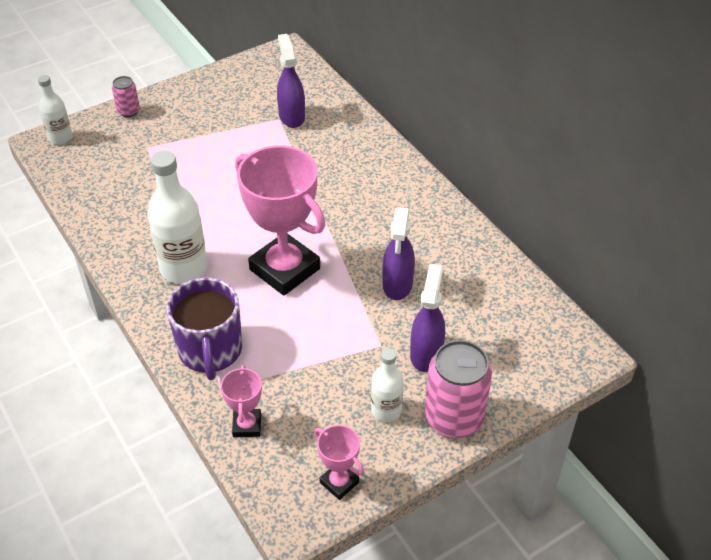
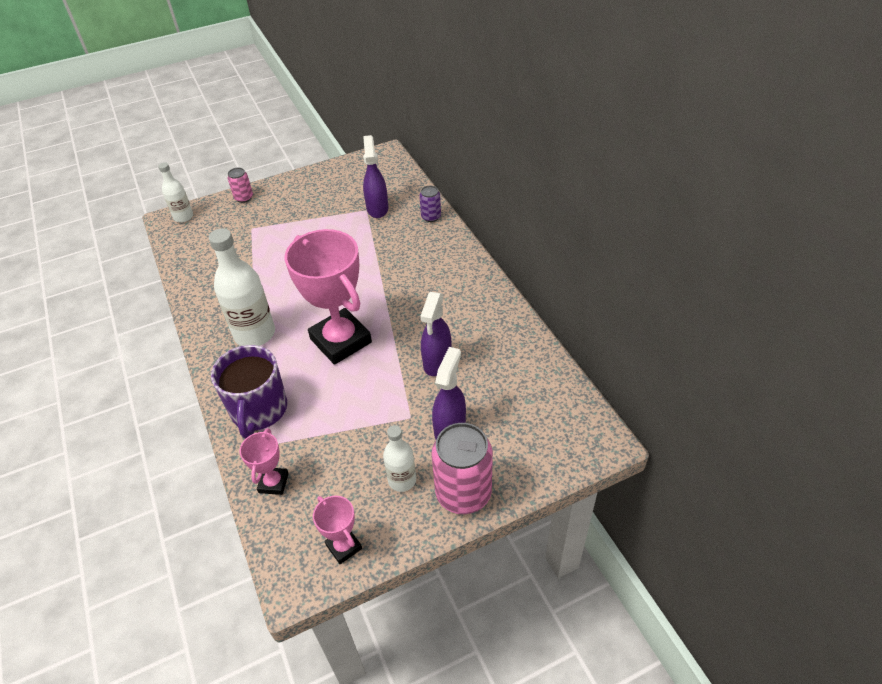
camera: 10 degrees right, 0 degrees up
none -> purple can [419,186,441,222]

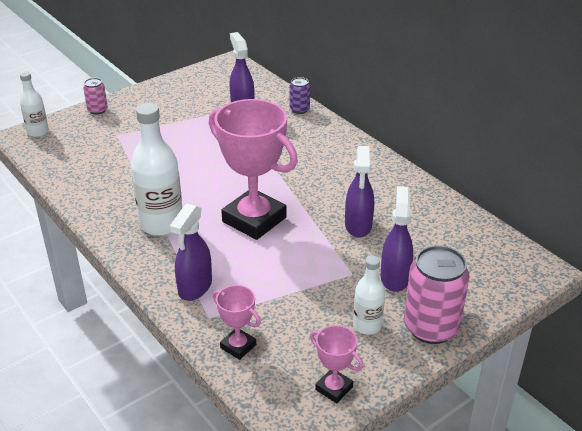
camera: 15 degrees left, 10 degrees down
purple mug [211,345,287,439] -> purple spray bottle [170,203,212,301]
pink trophy [239,428,289,495] -> pink trophy turned 45 degrees counterclockwise [213,285,261,360]

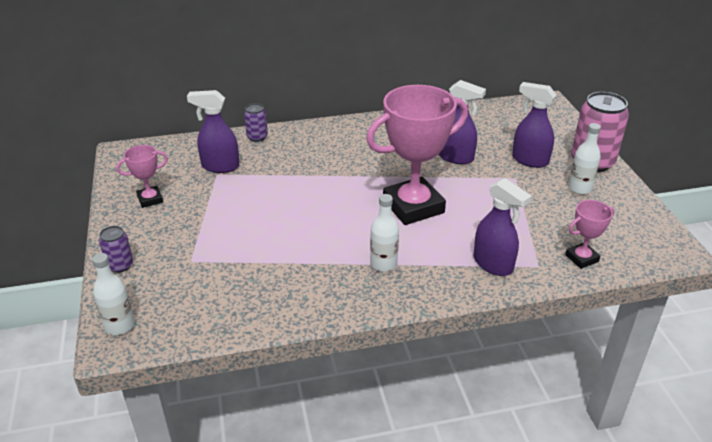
camera: 65 degrees left, 0 degrees up
pink can [83,78,108,115] -> purple can [99,226,133,273]
white bottle [131,103,182,236] -> white bottle [370,194,399,272], size x0.57
pink trophy [310,325,363,403] -> pink trophy moved to [116,145,168,208]

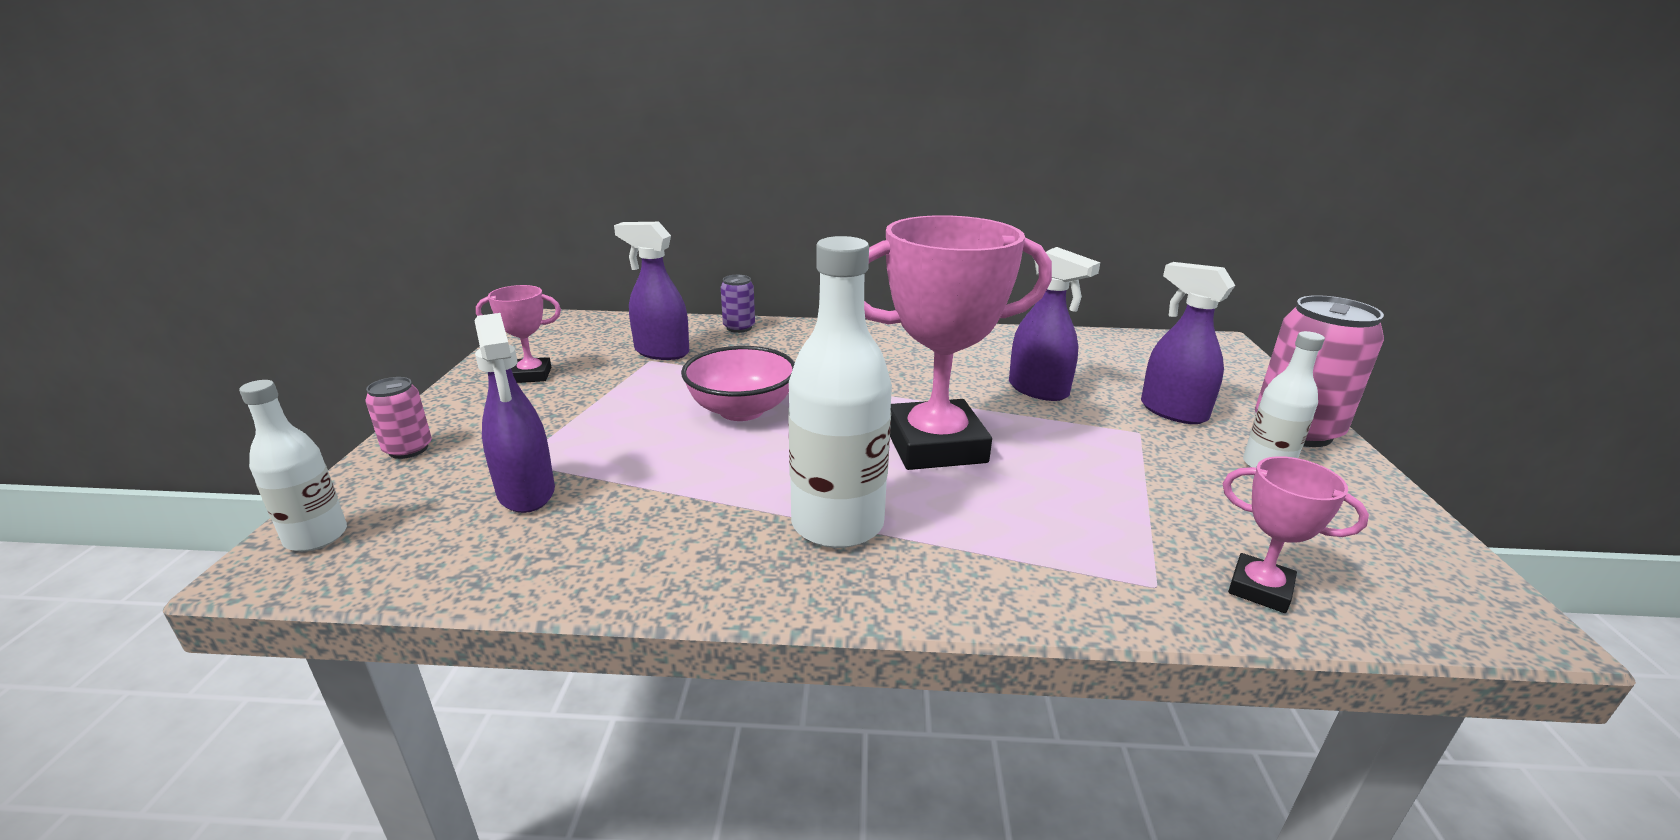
camera: 15 degrees right, 10 degrees down
purple can [99,226,133,273] -> pink can [365,377,432,459]
white bottle [370,194,399,272] -> white bottle [788,236,892,548], size x1.76
purple spray bottle [474,178,532,276] -> purple spray bottle moved to [474,313,555,513]
pink trophy [565,200,614,269] -> pink trophy turned 45 degrees clockwise [1223,456,1369,613]
none -> pink bowl [681,346,795,421]

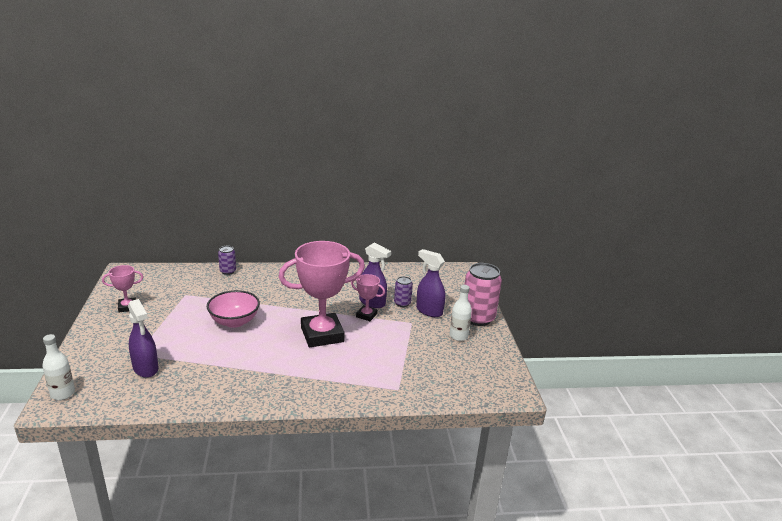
camera: 10 degrees left, 0 degrees up
pink can [365,377,432,459] -> none
purple spray bottle [614,222,689,360] -> none
white bottle [788,236,892,548] -> none
pink trophy [1223,456,1369,613] -> pink trophy moved to [351,274,385,321]
none -> purple can [394,276,413,307]

